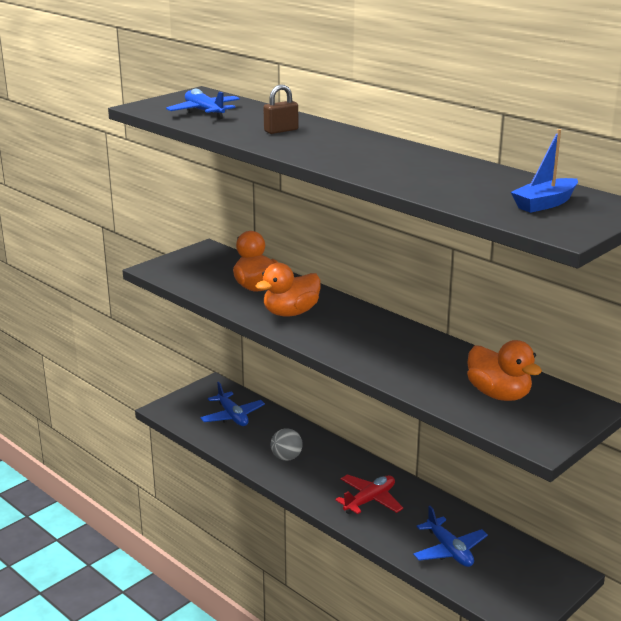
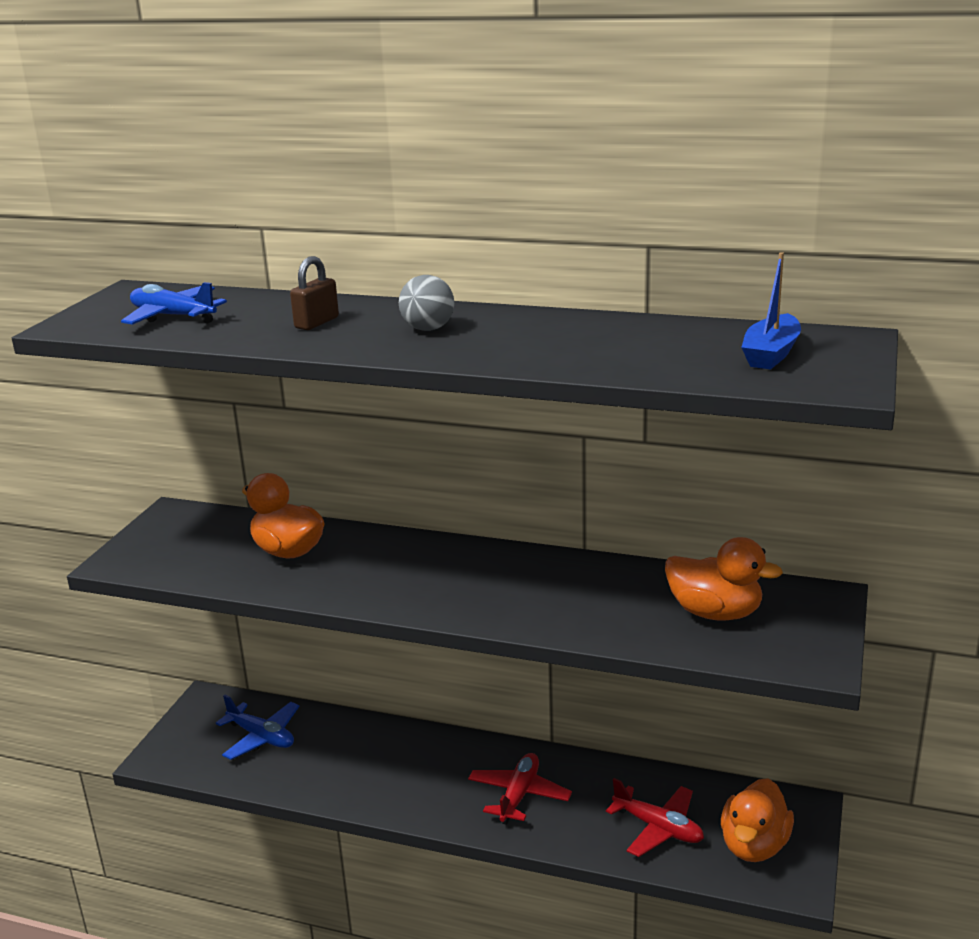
camera: 25 degrees left, 0 degrees up
orange duck [256,263,321,317] -> orange duck moved to [721,778,794,862]
grey ball [271,428,303,461] -> grey ball moved to [399,275,454,331]
blue plane [413,506,488,567] -> red plane [606,778,704,857]

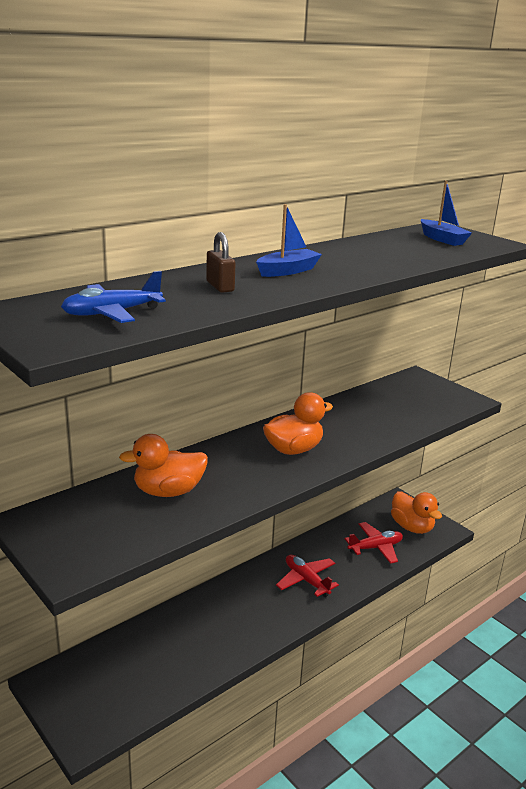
camera: 60 degrees left, 0 degrees up
blue plane [216,695,300,760] -> none
grey ball [399,275,454,331] -> blue boat [256,204,322,277]
orange duck [665,537,783,621] -> orange duck moved to [263,392,333,455]

